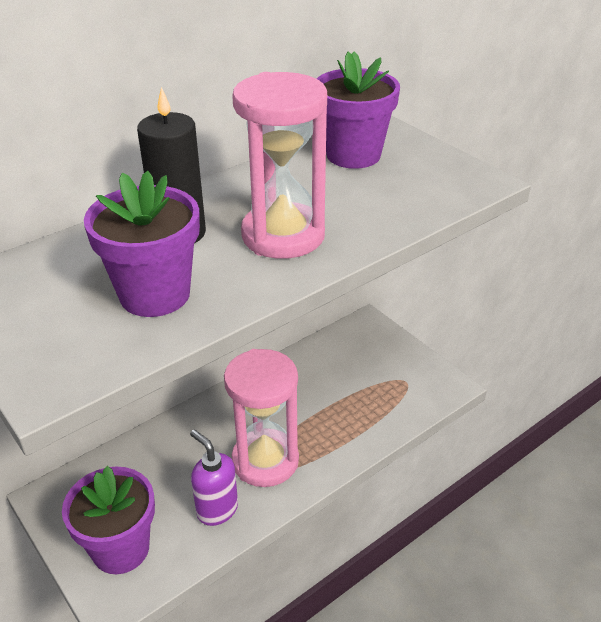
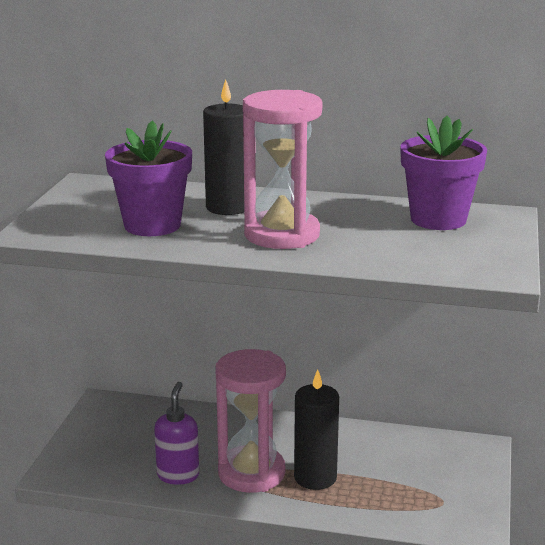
camera: 50 degrees right, 15 degrees down
purple flower pot [62,466,155,574] -> none
none -> black candle [294,369,339,490]

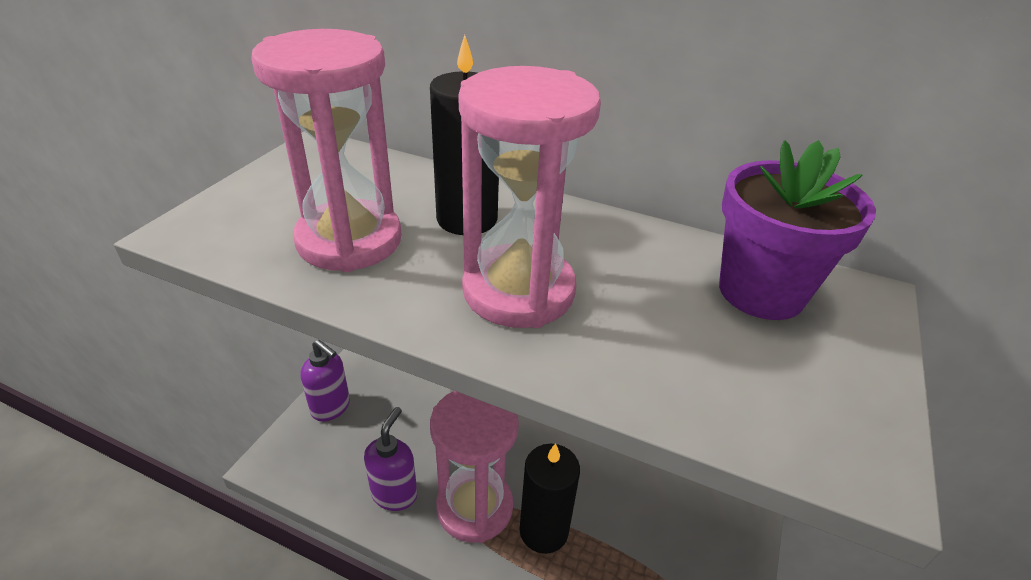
camera: 10 degrees right, 15 degrees up
purple flower pot [105,121,192,236] -> pink hourglass [251,29,401,272]
none -> purple soap dispenser [301,340,350,422]

